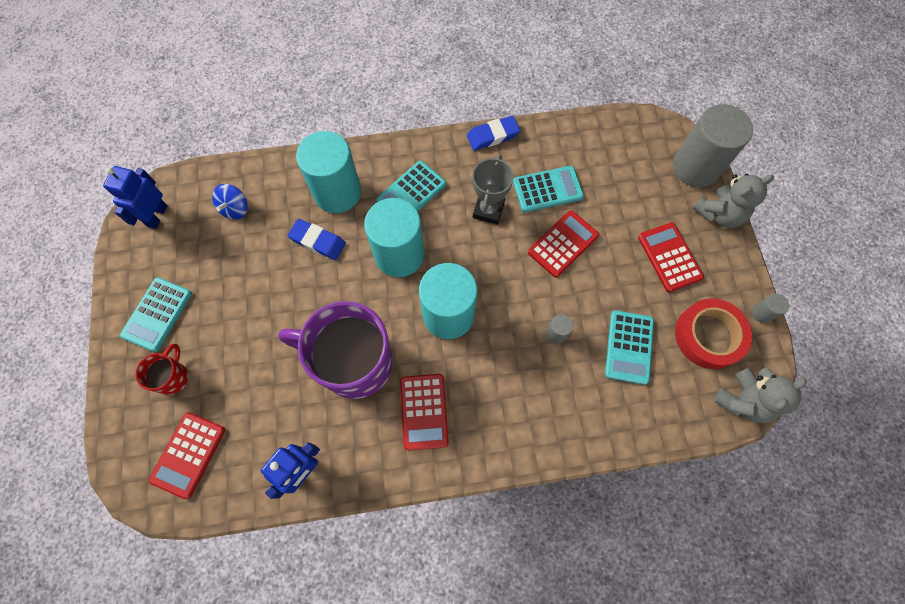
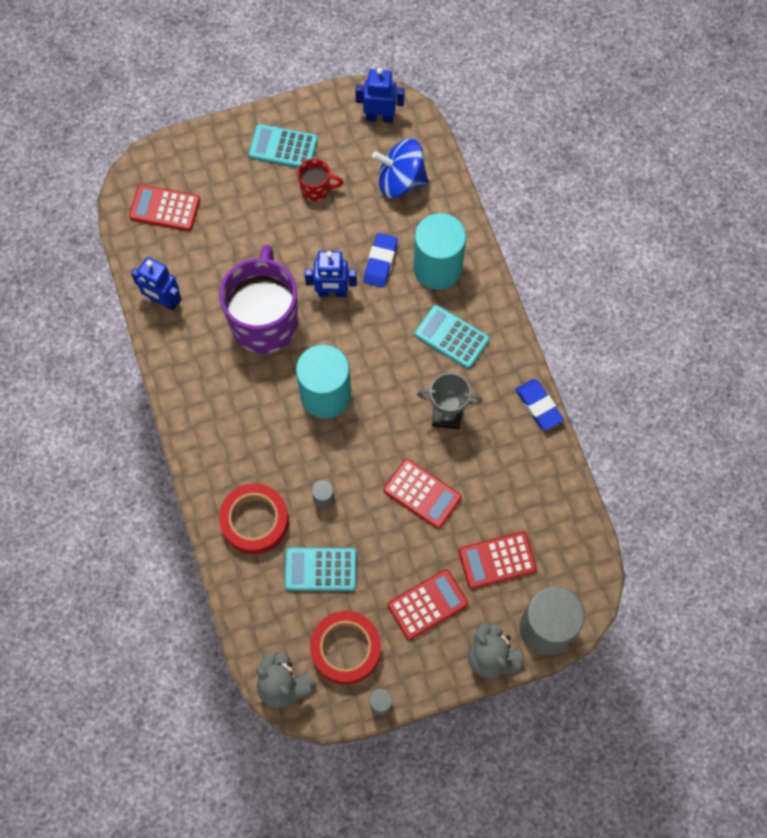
camera: 80 degrees right, 0 degrees up
red mug [136,344,188,395] -> red mug moved to [297,159,343,201]
blue spinning top [212,184,247,220] -> blue spinning top [372,139,429,198], size x1.71
turquoise cylinder [364,198,424,277] -> none
red calculator [400,374,449,451] -> red calculator moved to [459,532,537,589]
turquoise calculator [513,166,584,212] -> none
none -> red tape [219,484,289,554]
none -> blue robot [305,251,357,297]

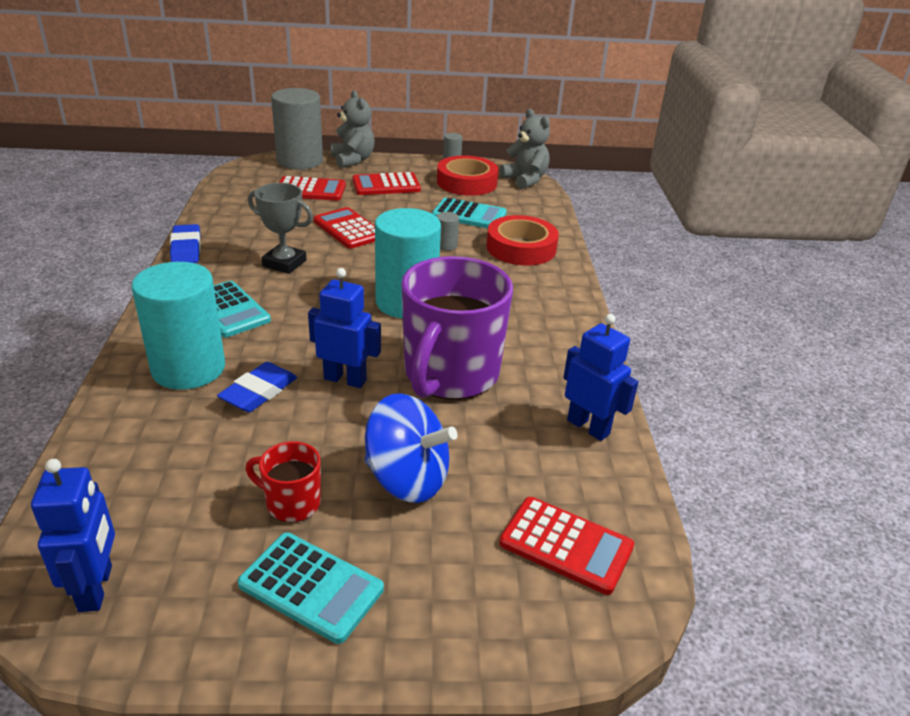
camera: 165 degrees left, 35 degrees down
blue robot [355,68,405,123] -> blue robot turned 120 degrees counterclockwise [31,459,115,612]
blue spinning top [372,139,429,198] -> blue spinning top moved to [365,393,457,503]

